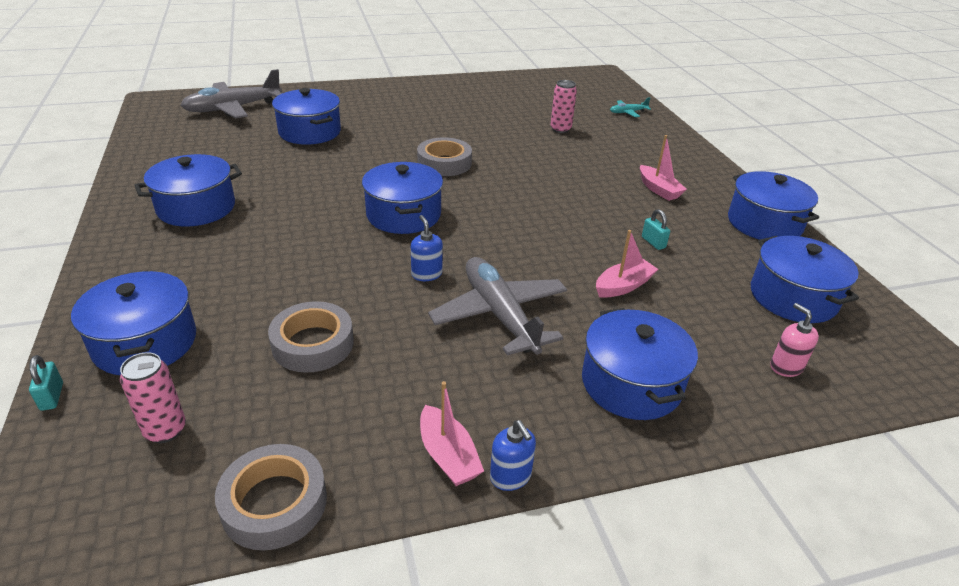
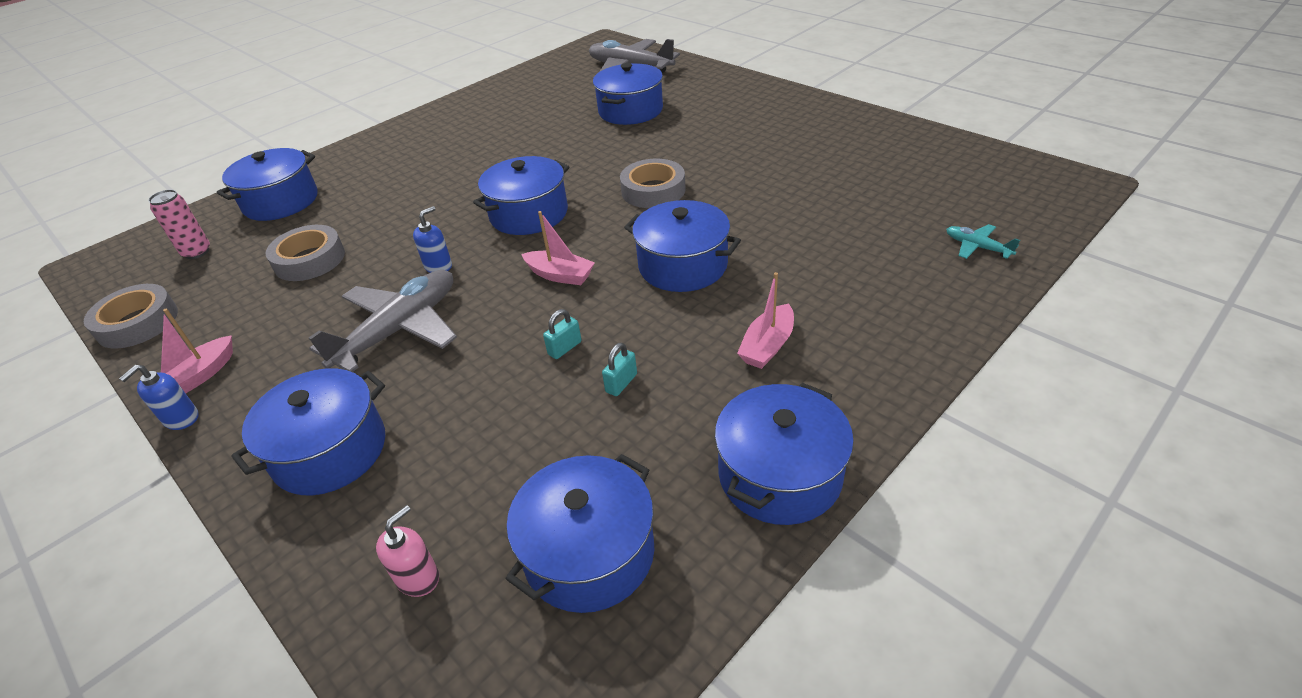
camera: 65 degrees right, 5 degrees up
turquoise padlock [29,355,63,411] -> turquoise padlock moved to [543,309,582,359]
blue pot [134,154,242,226] -> blue pot moved to [624,200,741,292]
pink can [550,80,577,133] -> none
pink boat [596,230,658,298] -> pink boat moved to [521,211,595,285]

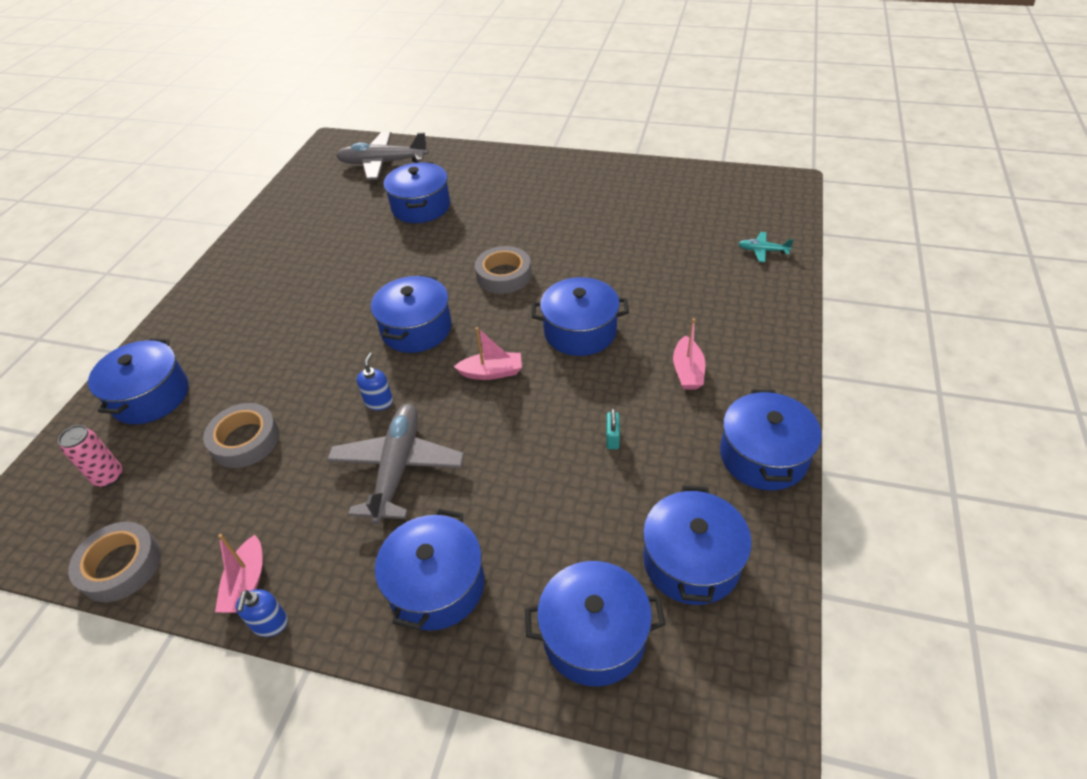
camera: 30 degrees left, 5 degrees up
pink soap dispenser [376,505,439,597] -> blue pot [525,561,666,686]
turquoise padlock [543,309,582,359] -> none

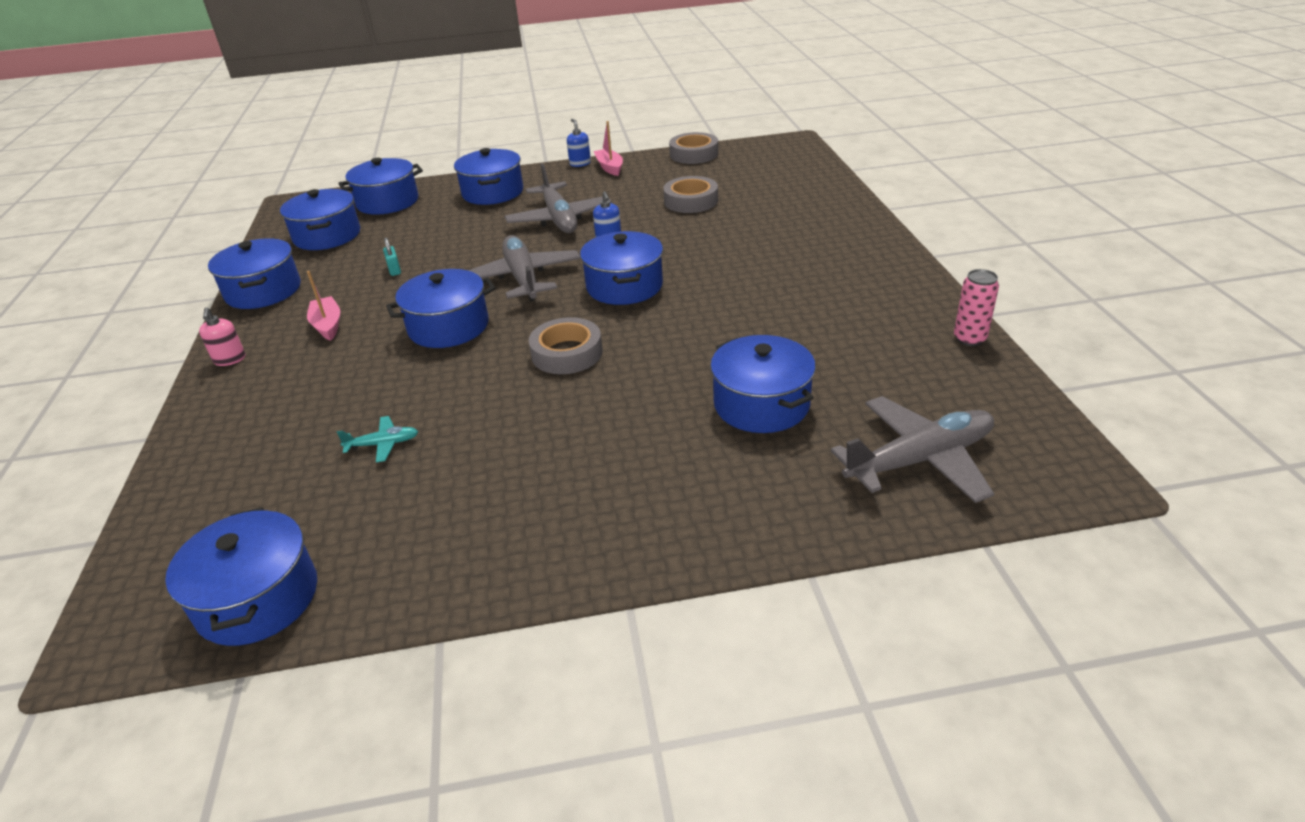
camera: 155 degrees right, 10 degrees down
pink can [58,425,122,487] -> pink can moved to [954,269,999,346]
blue pot [88,338,188,424] -> blue pot moved to [165,507,317,646]
pink boat [454,327,522,380] -> grey plane [468,235,581,301]
turquoise plane [738,232,794,262] -> turquoise plane moved to [337,416,418,463]
none -> pink soap dispenser [199,307,245,366]

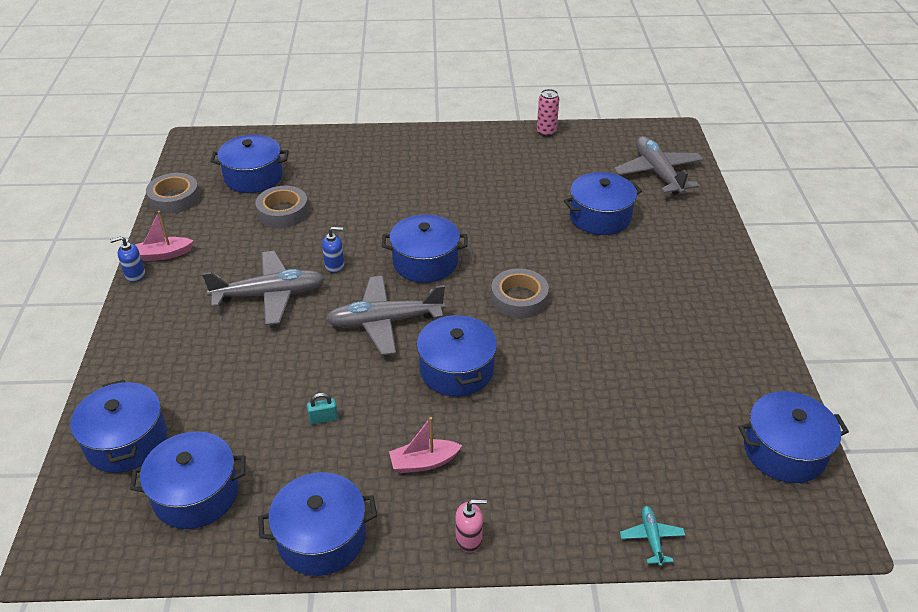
camera: 85 degrees left, 5 degrees up
turquoise plane [337,416,418,463] -> turquoise plane moved to [620,506,685,566]
blue pot [454,148,523,205] -> blue pot moved to [210,135,289,193]

